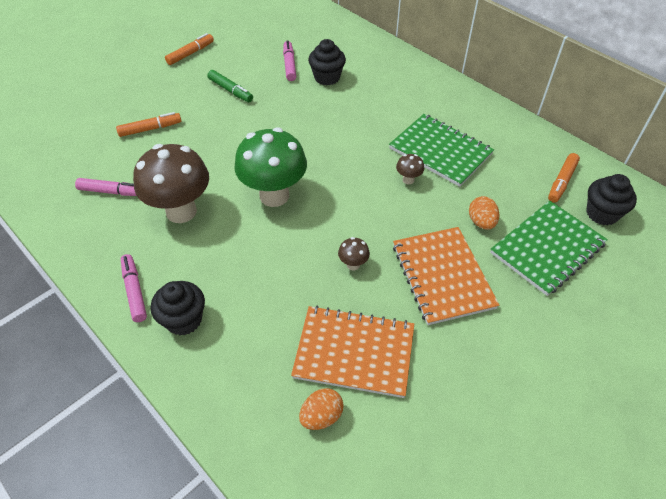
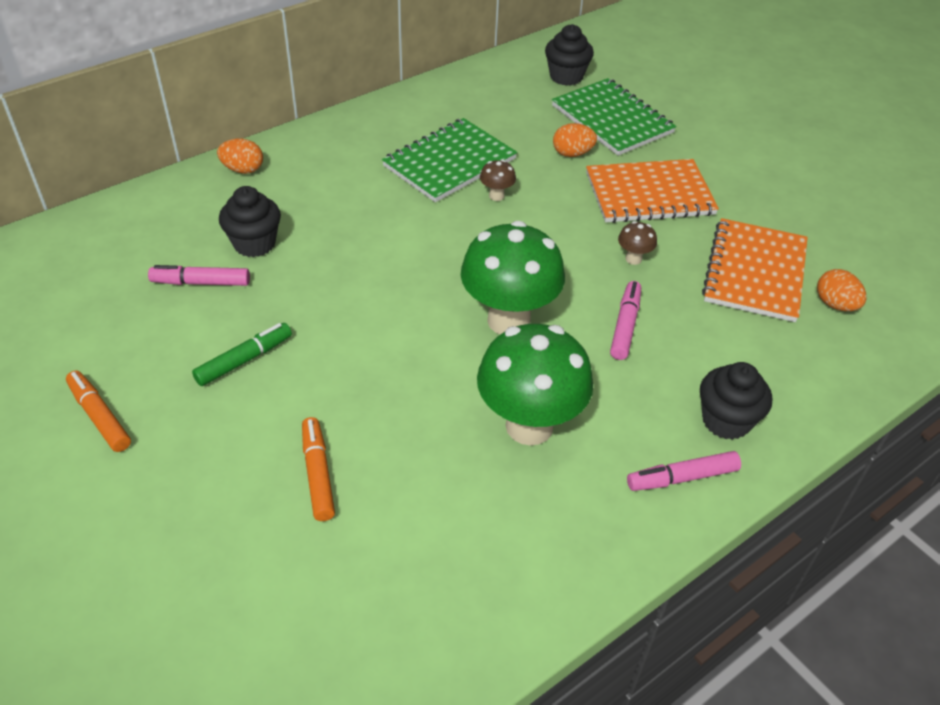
camera: 85 degrees left, 5 degrees down
pink marker [75,178,137,196] -> pink marker moved to [610,281,641,360]
brown mushroom [133,144,209,223] -> green mushroom [477,324,593,446]
orange marker [548,153,580,203] -> none
none -> orange egg [217,138,263,174]

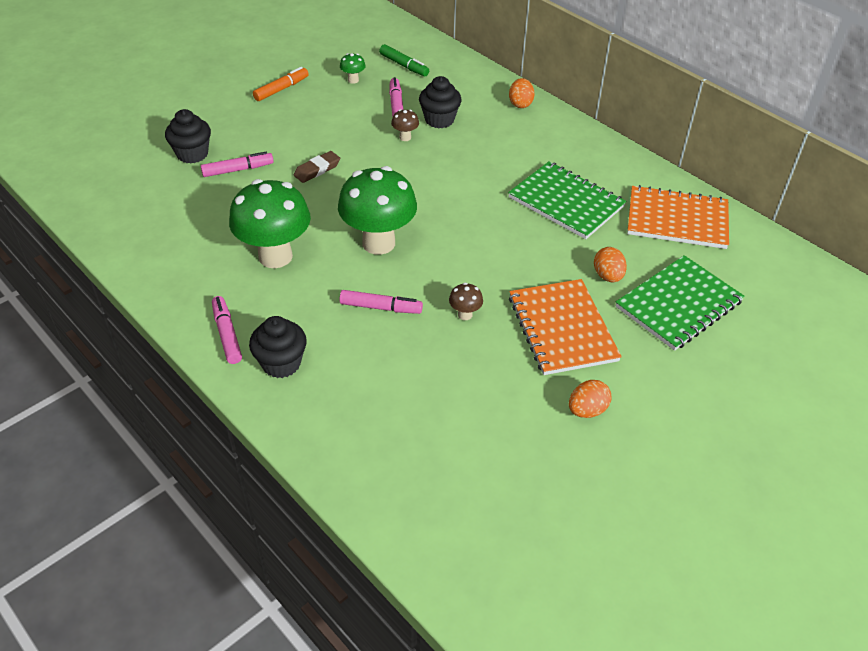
camera: 85 degrees right, 0 degrees up
green marker [192,323,292,386] -> green marker moved to [379,44,429,77]
orange marker [302,417,335,521] -> pink marker [201,152,274,177]
brown mushroom [480,160,516,201] -> brown mushroom moved to [391,109,419,141]
black cupcake [545,24,594,86] -> black cupcake moved to [165,109,211,164]
orange notebook [702,218,808,322] -> orange notebook moved to [627,185,729,249]
orange egg [817,269,867,311] -> orange egg moved to [569,380,611,418]
none -> brown eraser [294,151,340,183]
none -> green mushroom [340,53,366,84]

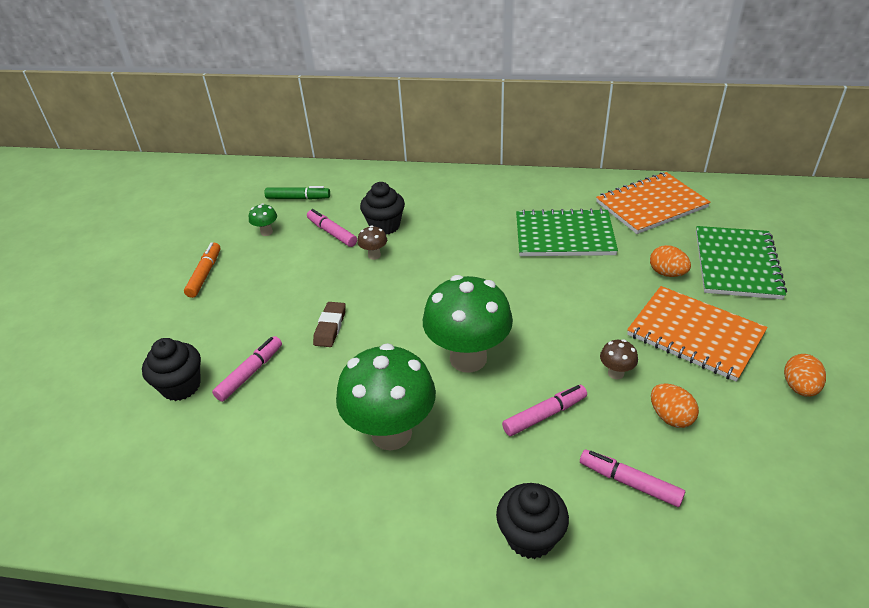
camera: 35 degrees left, 5 degrees down
pink marker [212,296,242,364] -> pink marker moved to [580,449,685,507]
orange egg [509,78,535,108] -> orange egg moved to [651,384,699,428]

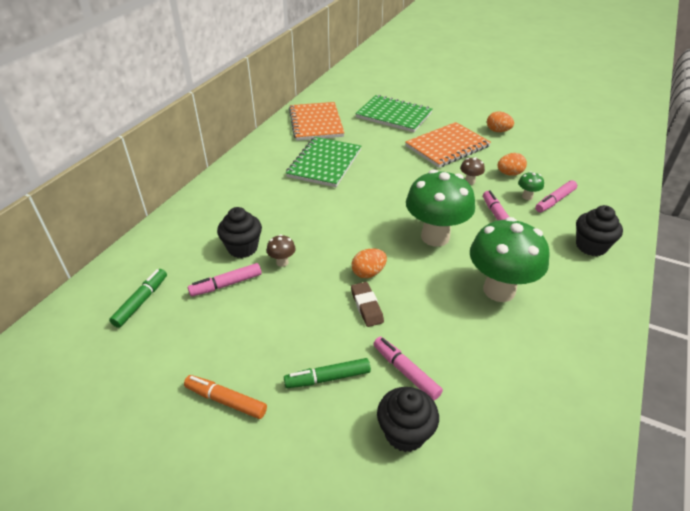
camera: 75 degrees left, 0 degrees up
green mushroom [249,203,277,236] -> green mushroom moved to [518,171,544,200]
brown eraser [313,302,346,347] -> brown eraser turned 45 degrees clockwise [351,282,384,327]
orange egg [650,245,691,277] -> orange egg moved to [352,248,387,278]
none -> green marker [284,358,371,388]

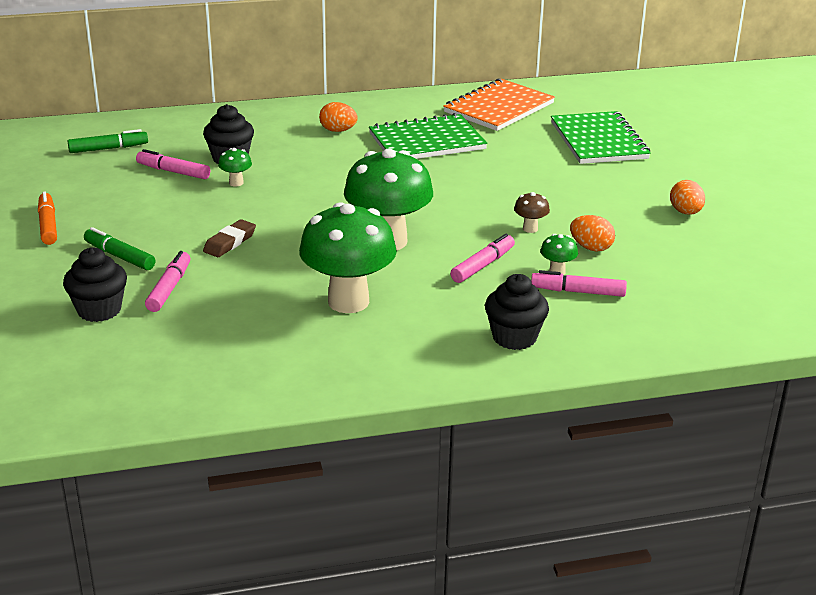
camera: 50 degrees right, 10 degrees down
brown mushroom [267,234,296,267] -> green mushroom [218,148,252,186]
orange egg [352,248,387,278] -> orange egg moved to [319,102,358,132]
orange notebook [405,122,491,168] -> none

